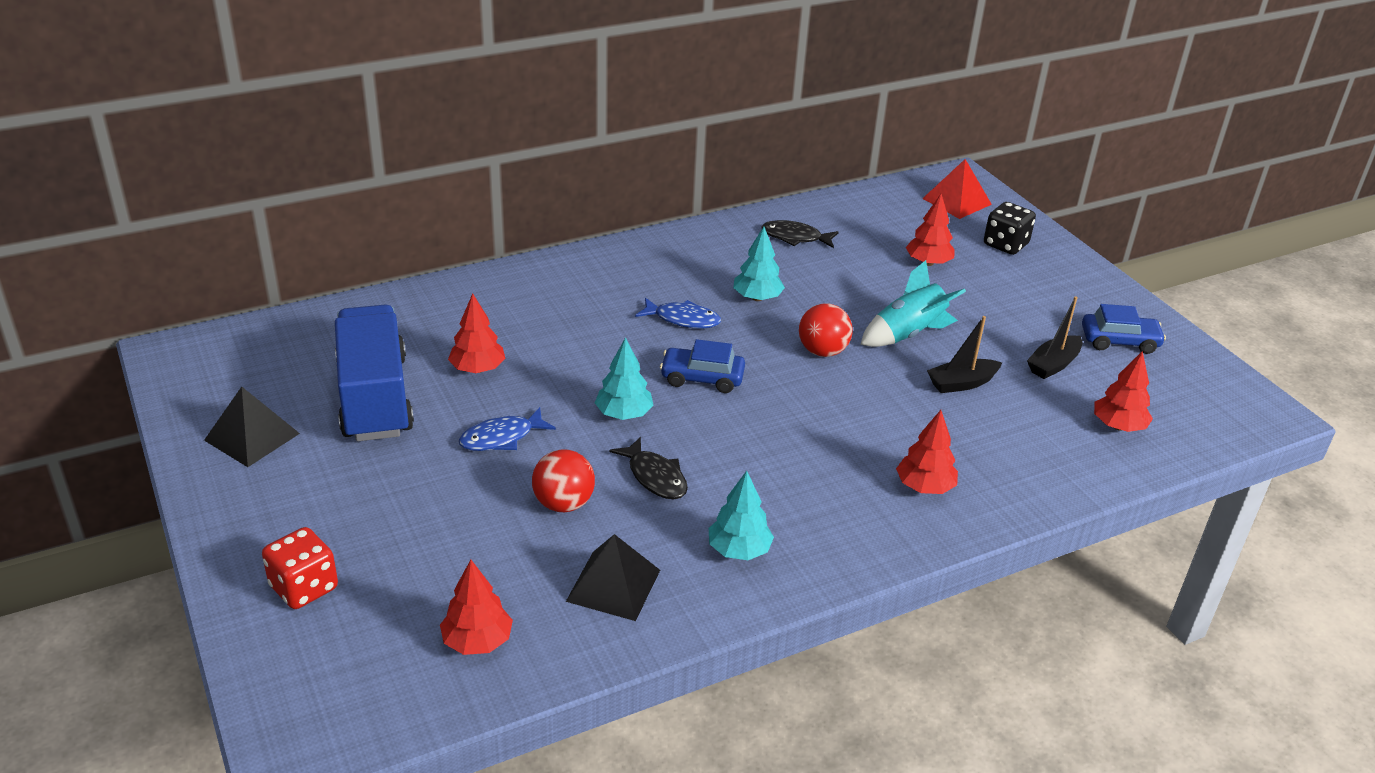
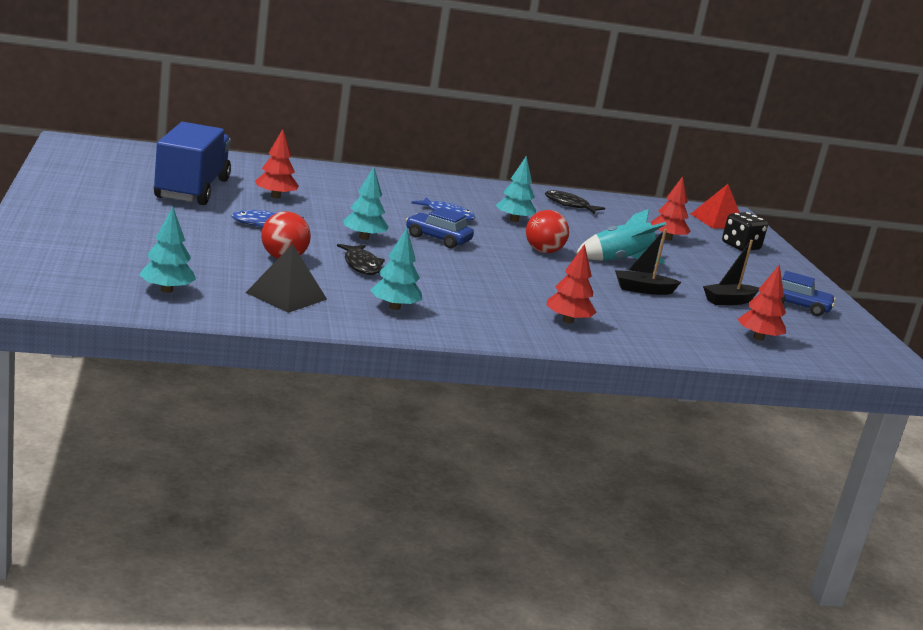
camera: 15 degrees right, 15 degrees down
black pyramid [204,387,300,467] -> none
red dice [262,527,338,609] -> none
red tree [440,560,513,655] -> turquoise tree [139,206,196,293]

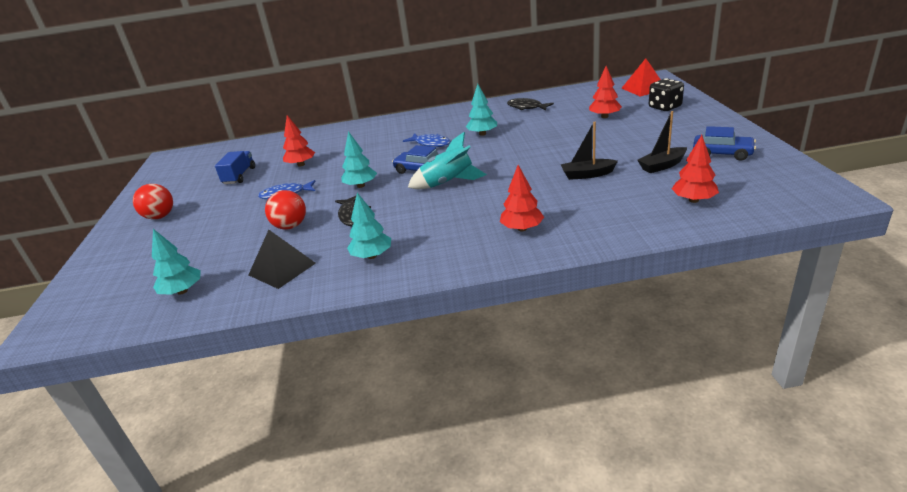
camera: 10 degrees right, 10 degrees up
blue truck [154,122,231,205] -> blue truck [215,151,255,184], size x0.51
red ball [526,210,569,253] -> red ball moved to [133,184,173,220]
turquoise rocket [575,209,666,264] -> turquoise rocket moved to [408,132,487,189]

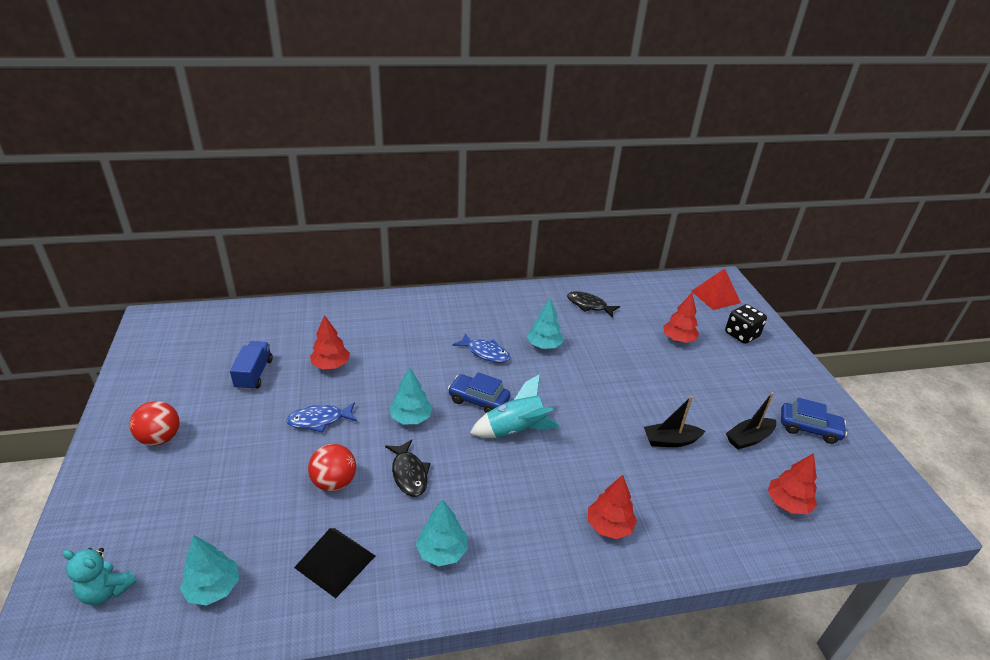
camera: 10 degrees left, 5 degrees up
none -> turquoise teddy bear [63,548,137,605]

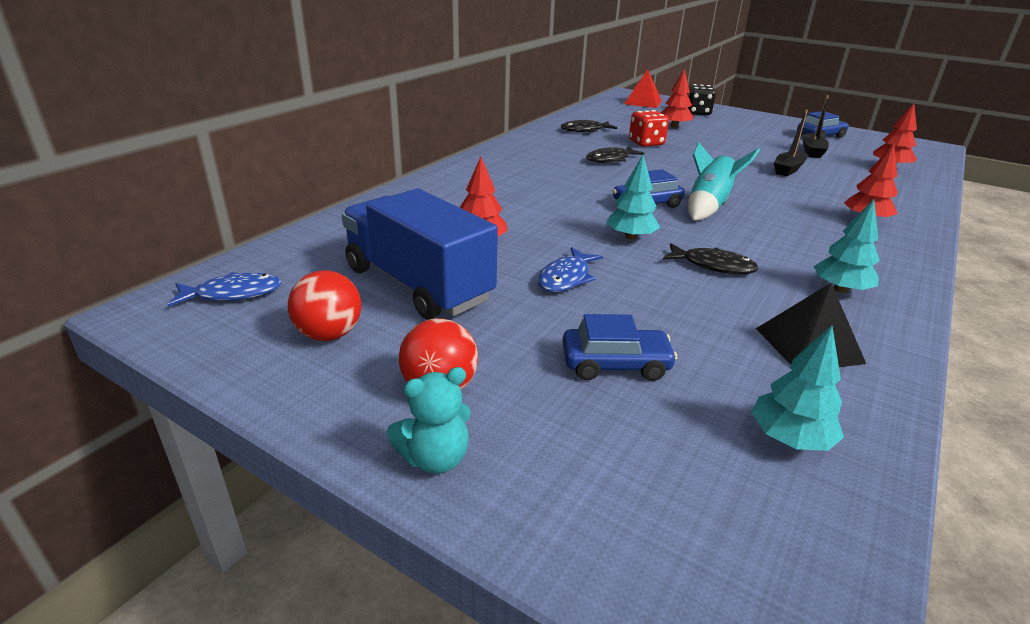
camera: 45 degrees left, 5 degrees down
turquoise teddy bear [63,548,137,605] -> turquoise teddy bear moved to [387,367,471,474]
blue truck [230,341,273,390] -> blue truck [341,189,498,320], size x1.96
red ball [308,444,356,491] -> red ball moved to [288,270,361,341]
blue fish [453,333,510,363] -> blue fish moved to [168,272,282,307]
turquoise tree [527,297,563,349] -> black fish [586,146,645,163]
none -> blue car [562,314,677,381]
none -> red dice [629,110,669,147]

